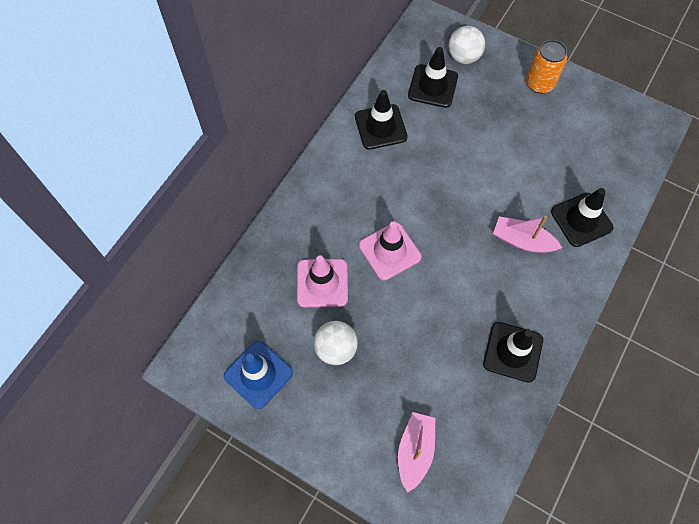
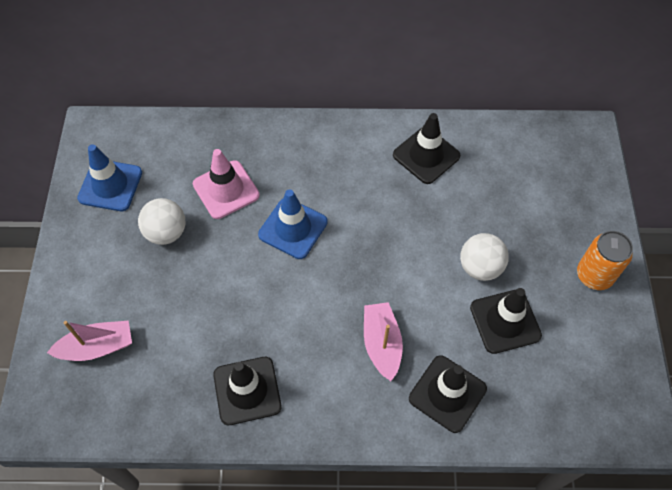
camera: 60 degrees right, 5 degrees down
pink traffic cone [359,221,421,280] -> blue traffic cone [258,189,328,259]
black traffic cone [408,47,458,108] -> black traffic cone moved to [470,288,542,354]
white ball [448,26,485,64] -> white ball moved to [460,233,509,281]

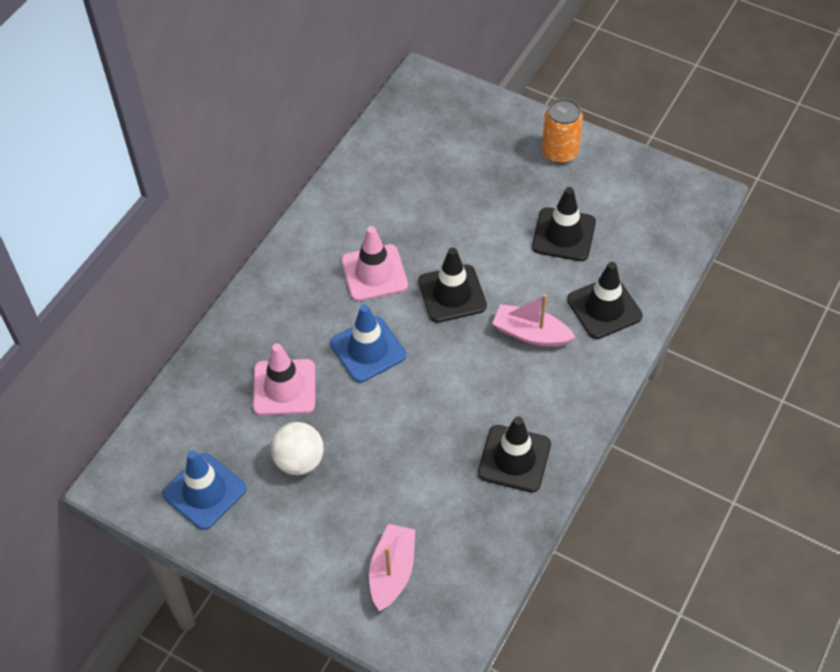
camera: 60 degrees left, 5 degrees down
black traffic cone [393,113,460,184] -> black traffic cone moved to [418,247,487,323]
white ball [460,233,509,281] -> none
none -> pink traffic cone [341,226,408,301]

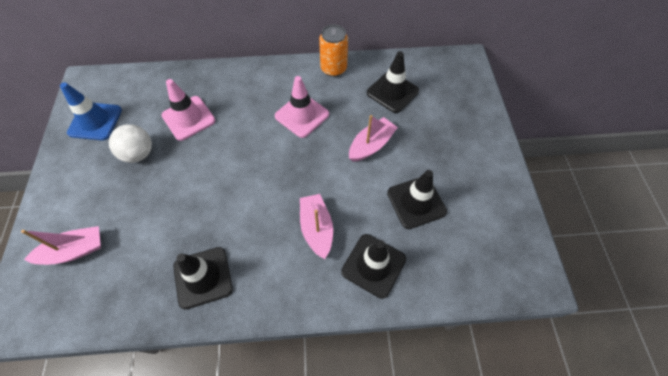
camera: 55 degrees right, 5 degrees up
blue traffic cone [330,304,406,383] -> none
black traffic cone [418,247,487,323] -> black traffic cone moved to [367,51,419,113]
orange can [542,98,583,164] -> orange can moved to [319,24,348,77]
none -> pink boat [349,115,398,162]

